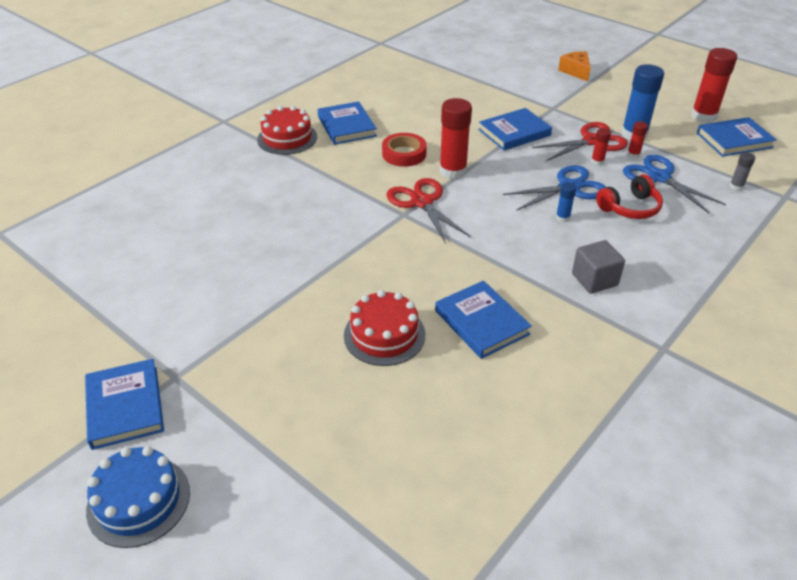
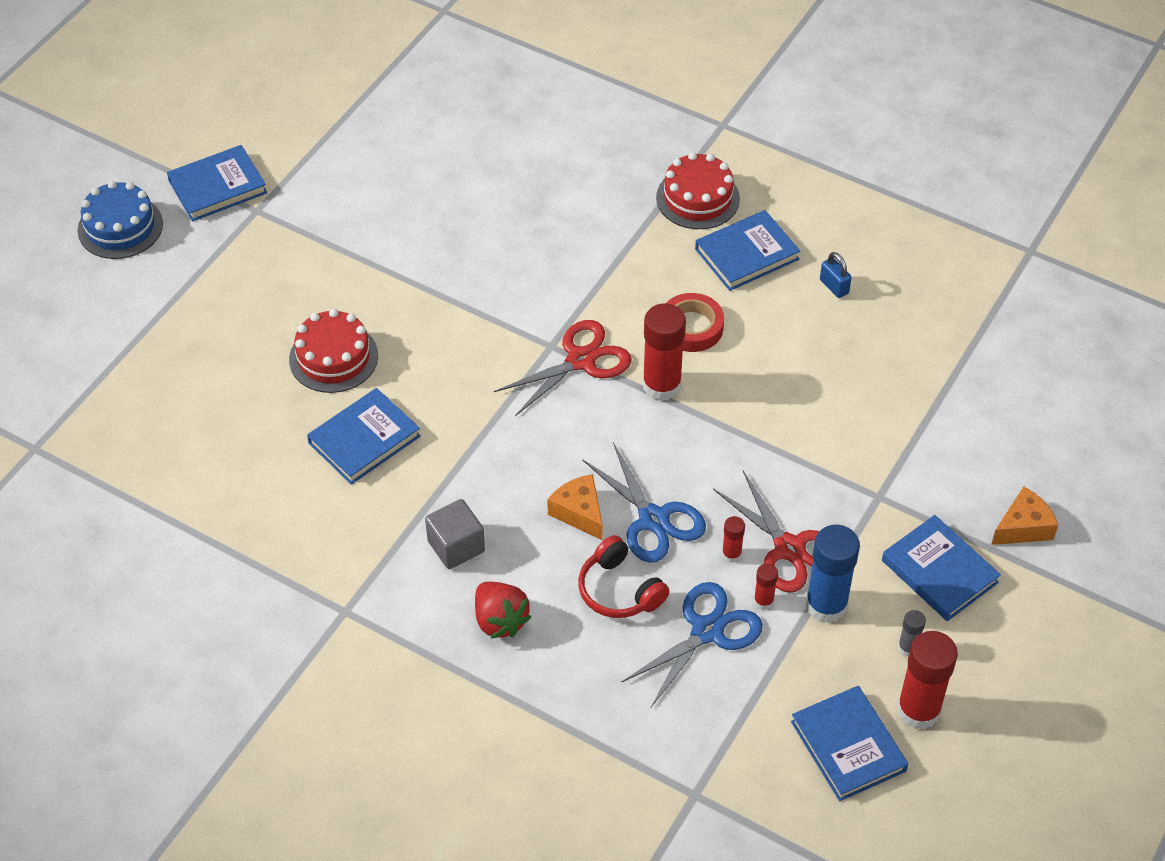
camera: 80 degrees right, 10 degrees up
blue book [478,108,552,151] -> blue book moved to [882,515,1001,621]
blue glue stick [556,182,576,222] -> orange cheese [547,474,603,540]
grey glue stick [729,152,755,191] -> grey glue stick moved to [898,610,926,656]
none -> red strawberry [475,582,531,639]
none -> blue padlock [820,252,852,298]

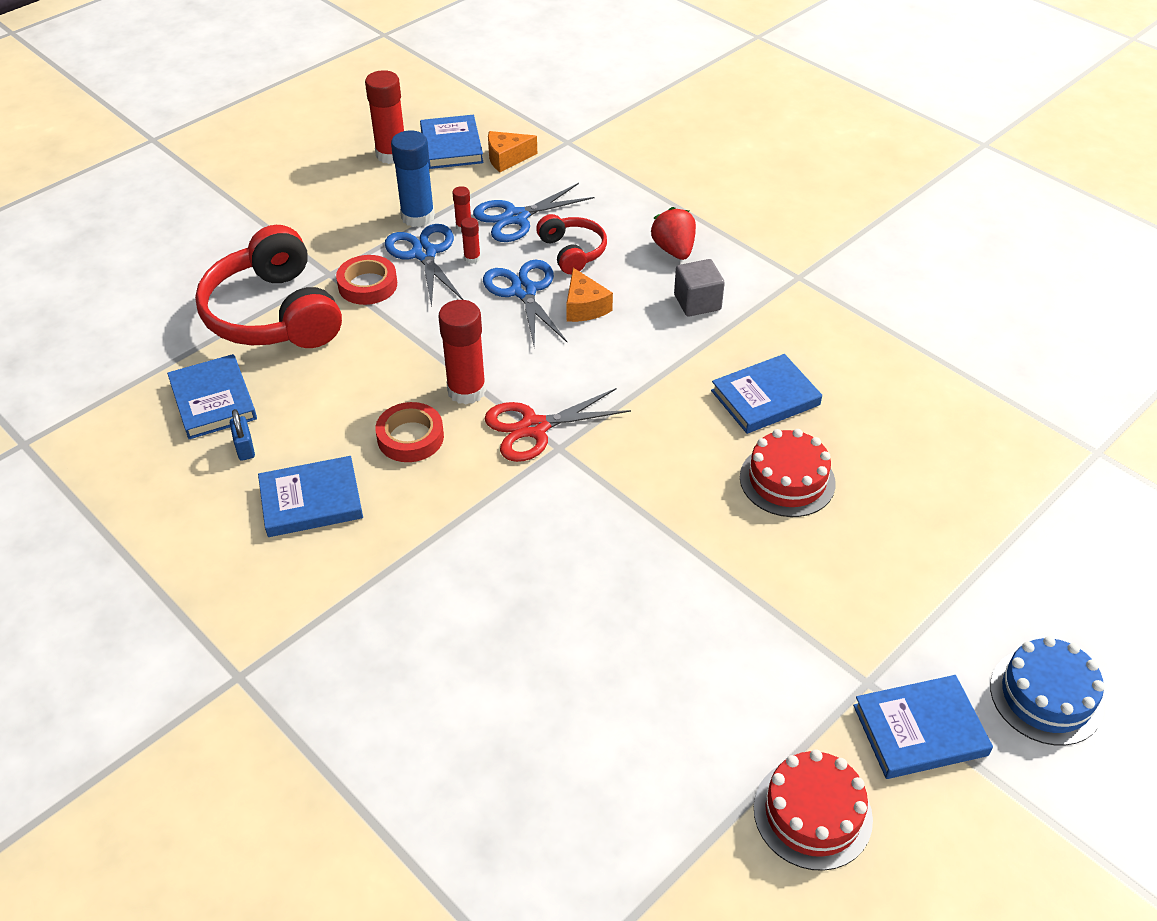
camera: 165 degrees left, 5 degrees down
red cake [656,152,740,229] -> red cake moved to [754,749,873,871]
red scissors [713,471,819,593] -> blue scissors [385,224,463,307]
blue book [882,515,1001,621] -> blue book moved to [167,354,257,439]
grey glue stick [898,610,926,656] -> none
orange cheese [991,486,1058,545] -> orange cheese moved to [488,131,537,172]
none -> red headphones [195,225,342,348]
none -> red tape [336,255,397,305]

